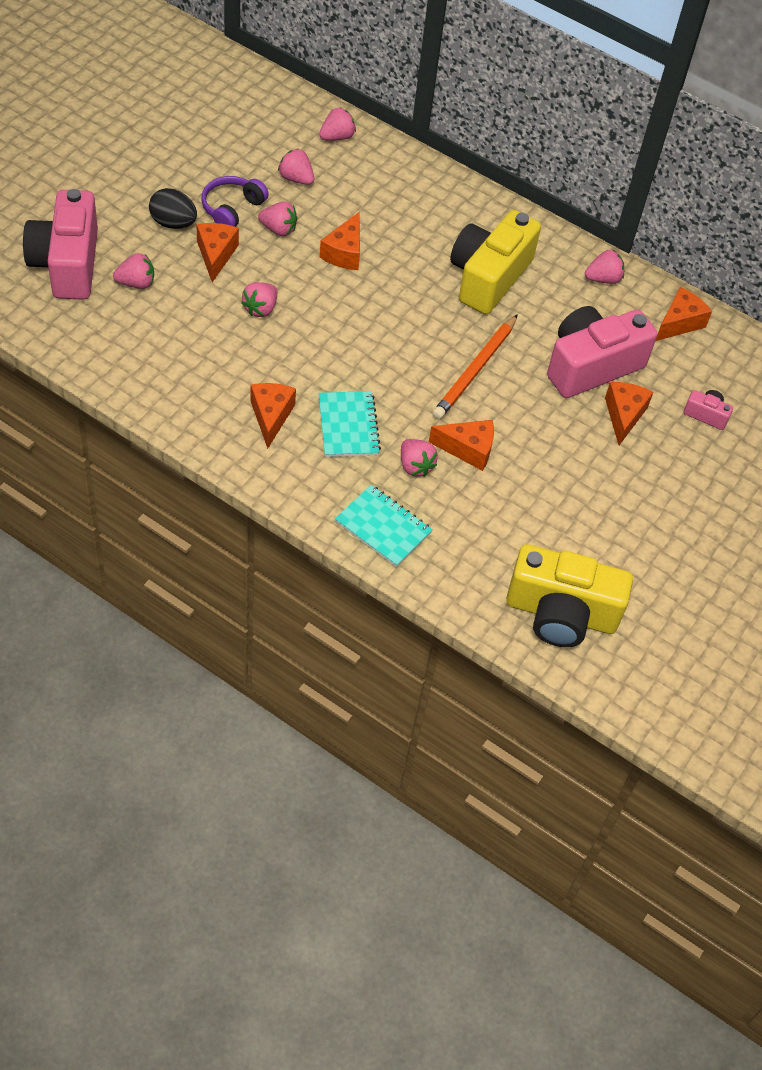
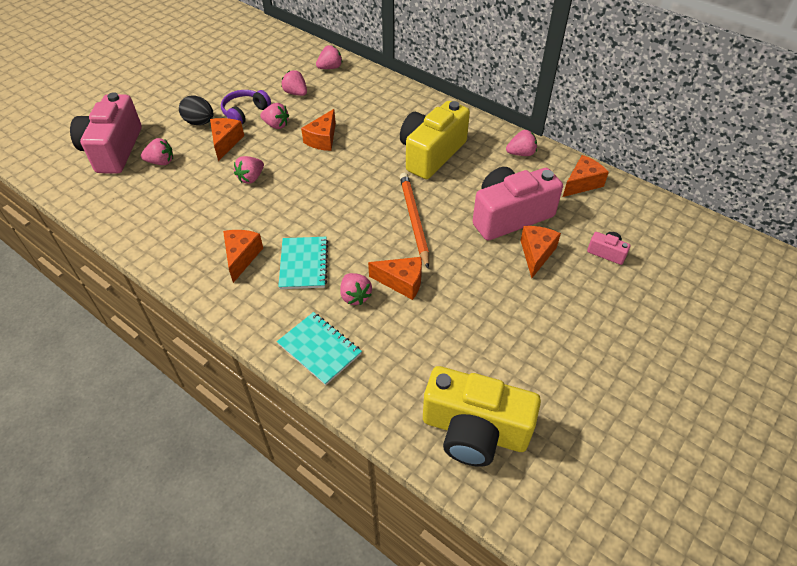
camera: 10 degrees right, 5 degrees down
orange pencil [432,314,518,420] -> orange pencil turned 135 degrees clockwise [400,173,429,268]

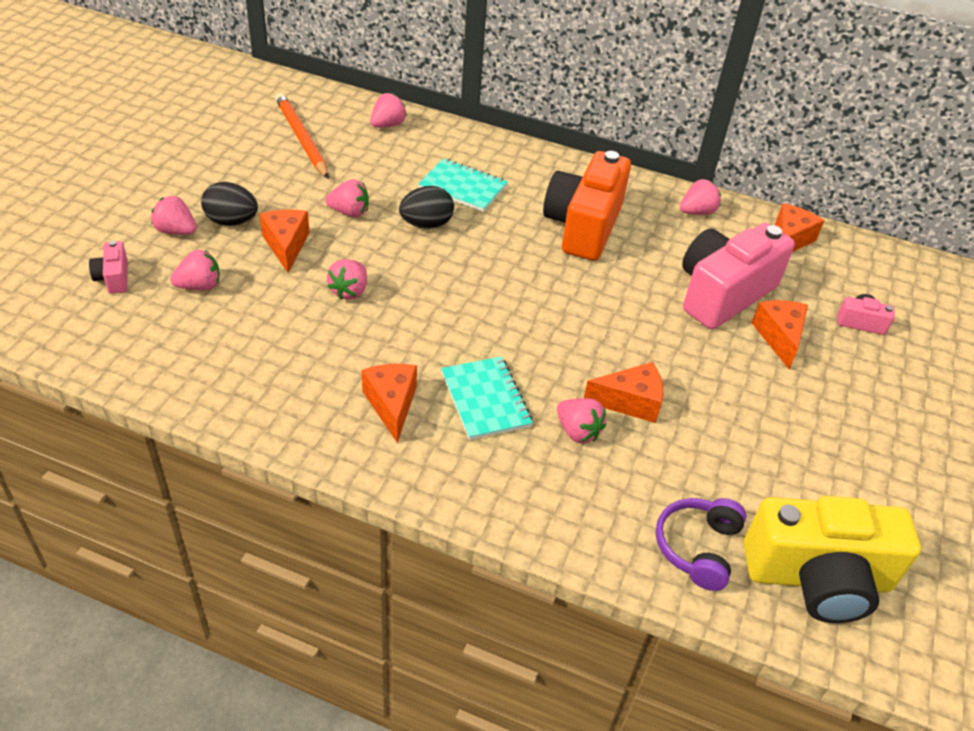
camera: 20 degrees left, 5 degrees down
pink camera [70,92,142,174] -> pink camera [89,241,128,294], size x0.42
purple headphones [221,90,271,124] -> purple headphones moved to [656,498,746,591]
turquoise notebook [277,312,362,385] -> turquoise notebook moved to [418,158,508,212]
pink strawberry [282,70,307,96] -> pink strawberry moved to [151,196,197,235]
orange cheese [301,109,336,151] -> black egg [399,186,454,229]
yellow camera [400,101,470,179] -> orange camera [543,151,631,261]
orange pencil [400,173,429,268] -> orange pencil moved to [275,93,329,179]

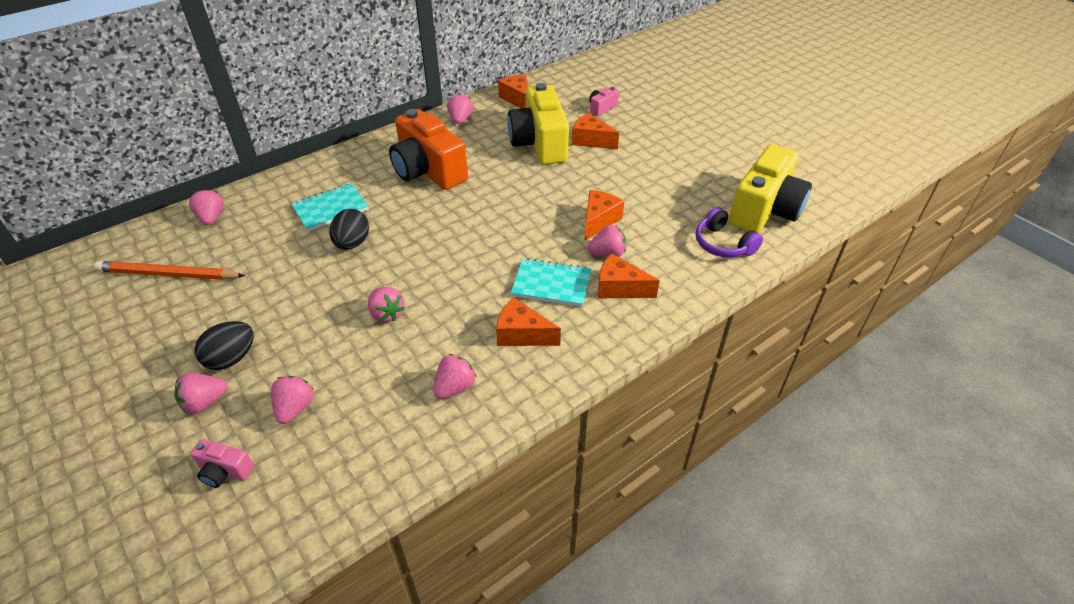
camera: 55 degrees left, 0 degrees up
orange cheese [259,209,310,273] -> orange cheese moved to [598,253,660,298]
pink strawberry [325,179,369,217] -> pink strawberry moved to [433,354,477,399]
pink camera [682,223,795,329] -> yellow camera [508,83,569,165]

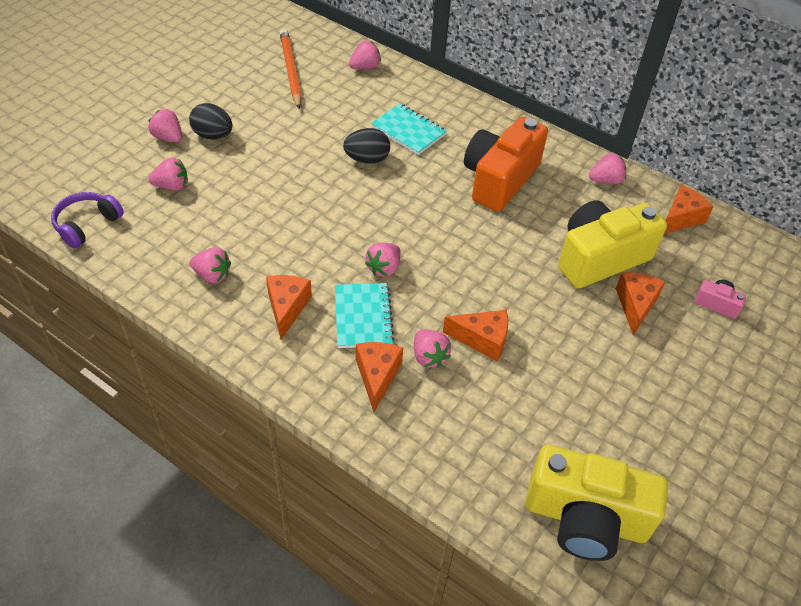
camera: 70 degrees right, 5 degrees up
pink camera [190,439,254,488] -> none
pink strawberry [368,287,405,322] -> pink strawberry moved to [365,243,401,277]
purple headphones [696,207,763,257] -> purple headphones moved to [51,192,124,248]

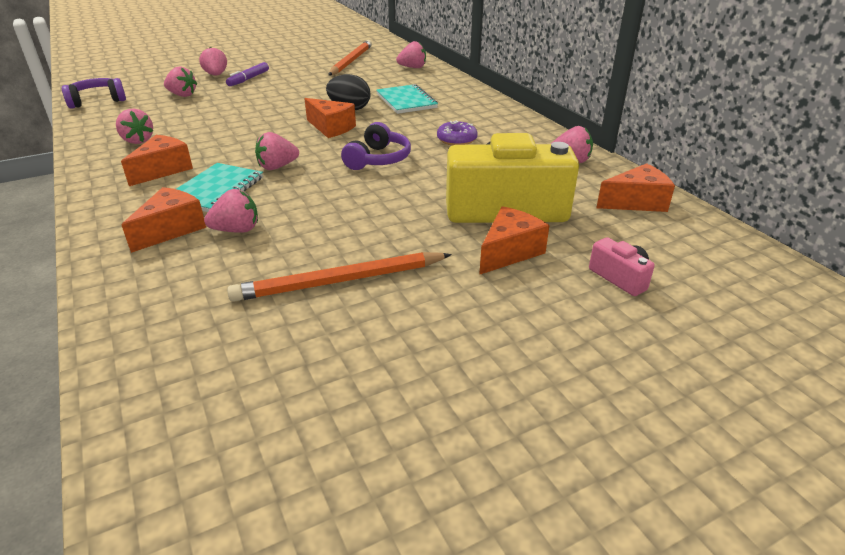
camera: 30 degrees right, 15 degrees down
black egg [189,103,232,140] -> purple marker [226,62,269,86]
pink strawberry [414,330,451,368] -> pink strawberry turned 105 degrees counterclockwise [204,189,258,233]
orange cheese [443,310,508,361] -> orange cheese moved to [304,98,356,138]
orange camera [464,117,548,212] -> purple donut [437,120,478,146]
yellow camera [526,445,668,561] -> none
none -> orange pencil [227,252,452,302]
none -> purple headphones [341,122,411,170]

